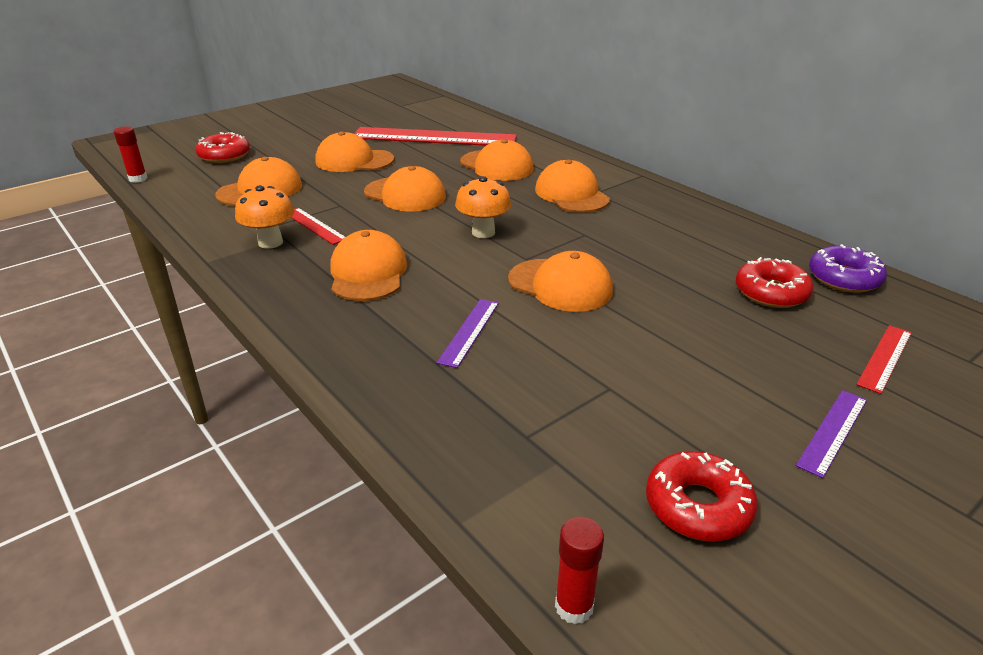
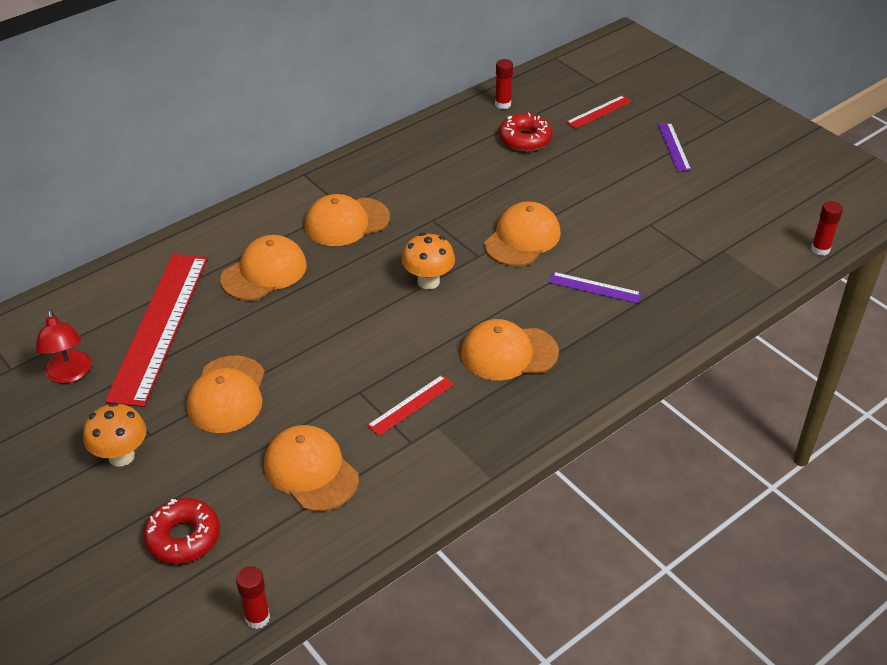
camera: 90 degrees left, 10 degrees up
orange mushroom [235,185,294,249] -> orange mushroom moved to [83,402,146,467]
orange cap [364,166,446,212] -> none
red donut [646,451,758,541] -> none
purple ruler [796,390,867,478] -> purple ruler turned 45 degrees clockwise [657,123,691,171]
purple donut [809,244,887,293] -> red glue stick [495,59,513,109]
red ruler [856,325,912,394] -> red ruler turned 75 degrees counterclockwise [566,95,632,129]
none -> red lamp [36,309,91,383]

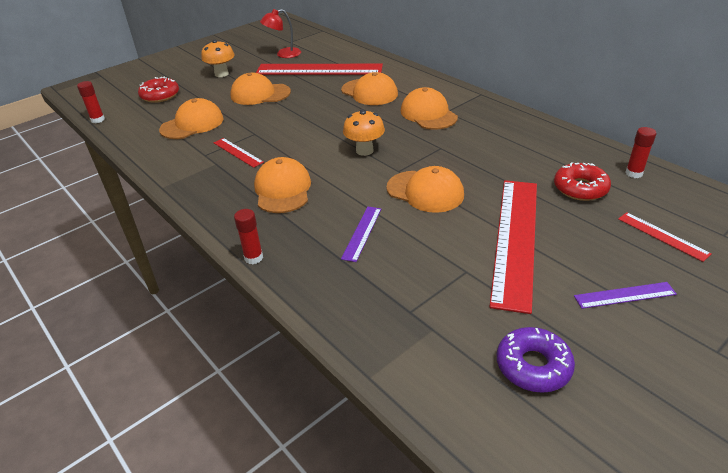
camera: 90 degrees right, 5 degrees down
red glue stick [811,201,843,256] -> red glue stick moved to [234,209,263,264]
none -> red ruler [489,180,537,314]
none -> purple donut [497,327,575,393]

